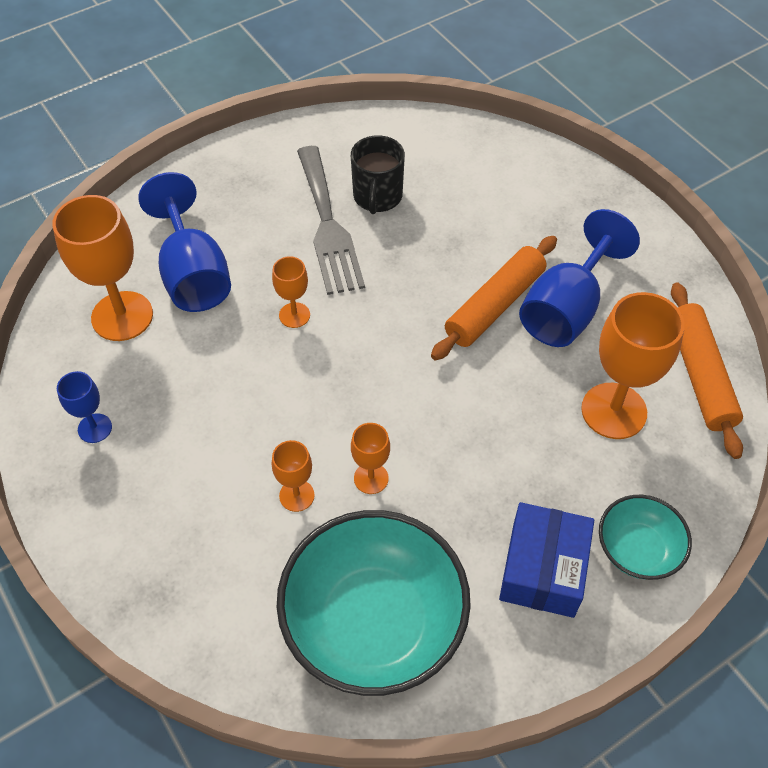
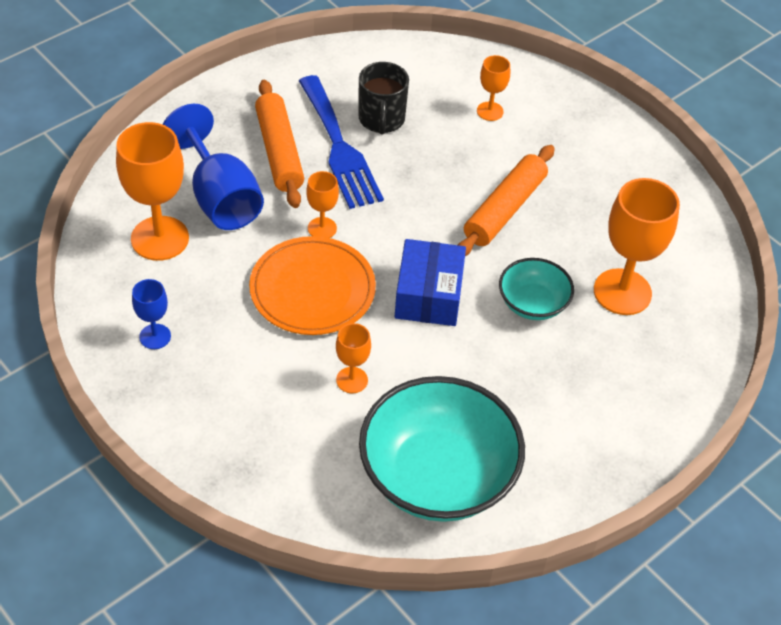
camera: 10 degrees left, 5 degrees down
grey fork [297,146,365,295] -> blue fork [299,75,384,209]
orange goblet [351,423,390,494] -> orange goblet moved to [477,55,510,121]
blue box [499,502,594,618] -> blue box moved to [395,239,466,326]
blue goblet [519,209,640,347] -> none
turquoise bowl [599,495,692,580] -> turquoise bowl moved to [499,258,574,320]
orange rolling pin [671,282,743,459] -> orange rolling pin moved to [255,80,304,208]
none -> orange plate [249,236,376,335]

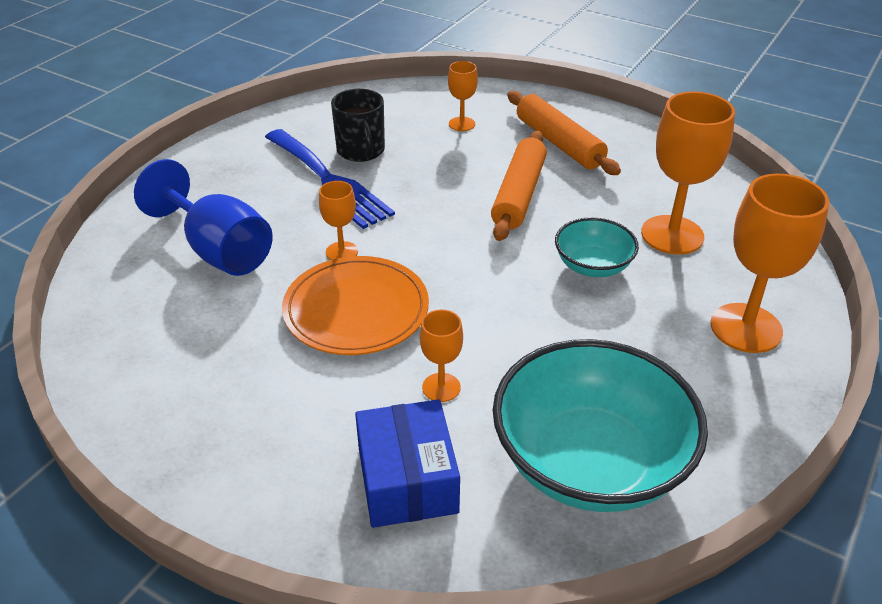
camera: 15 degrees left, 10 degrees down
orange goblet [116,122,189,261] -> orange goblet moved to [711,173,829,353]
blue goblet [132,279,171,349] -> none
orange rolling pin [255,80,304,208] -> orange rolling pin moved to [507,91,621,175]
blue box [395,239,466,326] -> blue box moved to [355,399,460,528]

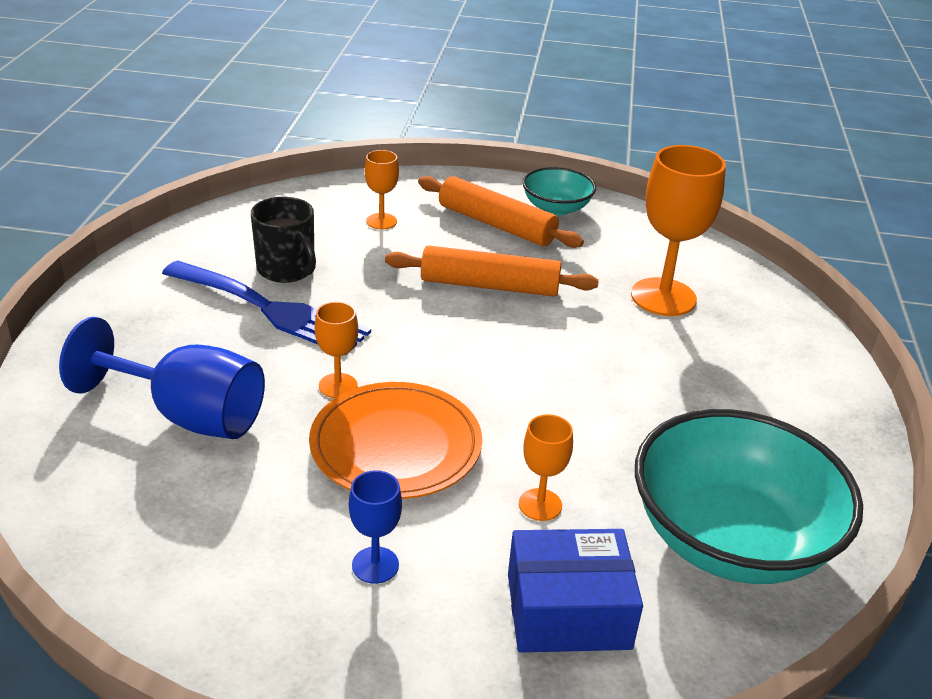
camera: 25 degrees left, 5 degrees down
blue box [355,399,460,528] -> blue box turned 60 degrees counterclockwise [508,529,643,653]
orange rolling pin [491,131,547,241] -> orange rolling pin turned 75 degrees counterclockwise [385,245,599,297]
turquoise bowl [555,217,639,277] -> turquoise bowl moved to [522,167,596,215]
orange goblet [711,173,829,353] -> none
none -> blue goblet [349,470,402,584]

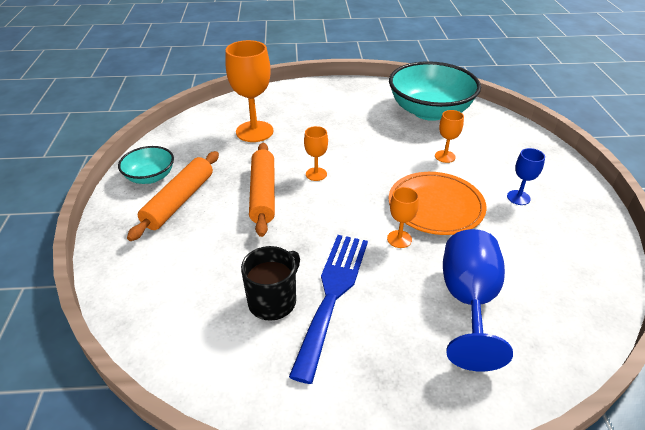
camera: 100 degrees left, 5 degrees up
orange goblet [365,150,399,229] -> orange goblet moved to [304,126,328,181]
blue box [508,529,643,653] -> none

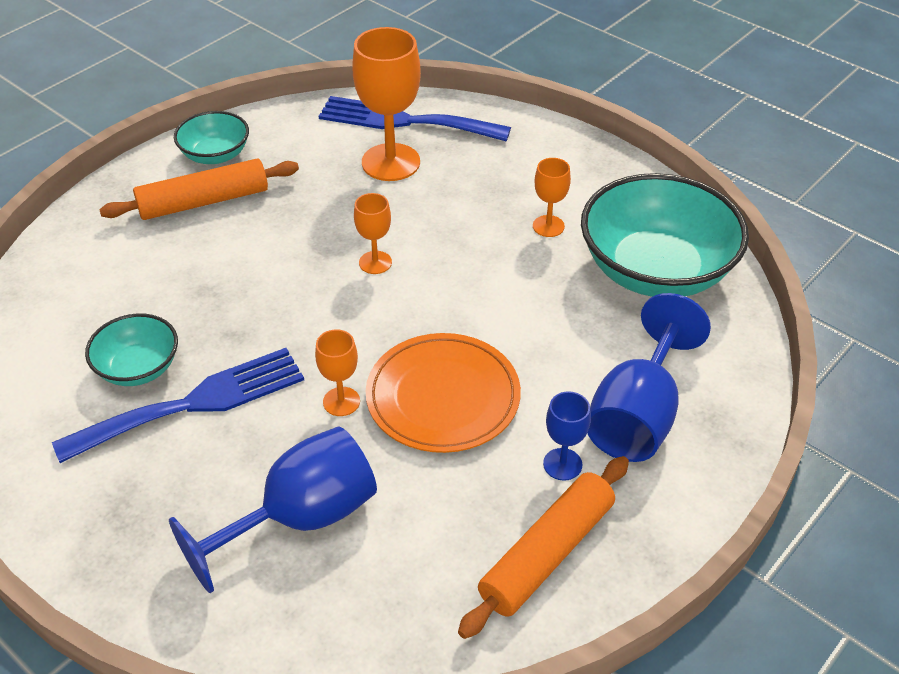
camera: 45 degrees right, 5 degrees up
black mug [241,246,300,321] -> turquoise bowl [85,314,178,386]
orange rolling pin [249,143,275,237] -> orange rolling pin moved to [458,456,629,639]
orange goblet [435,110,464,163] -> orange goblet moved to [533,158,571,237]
none -> blue fork [319,96,511,141]
none -> blue goblet [587,293,711,462]

